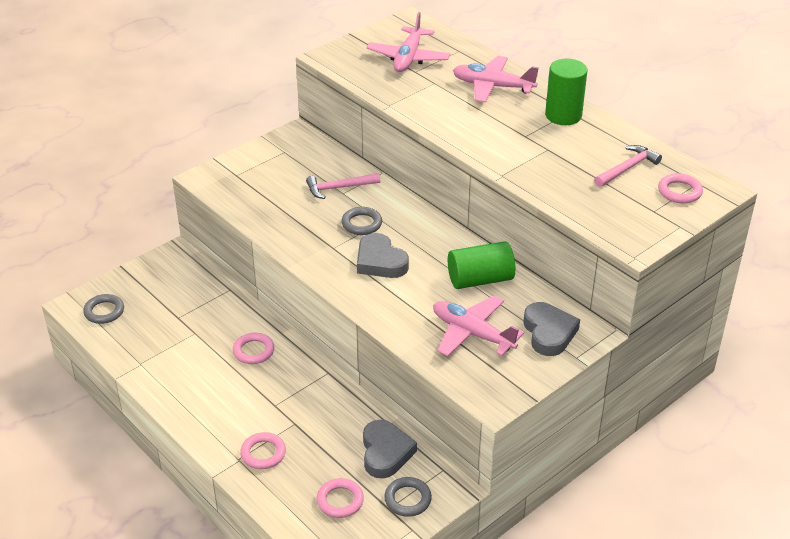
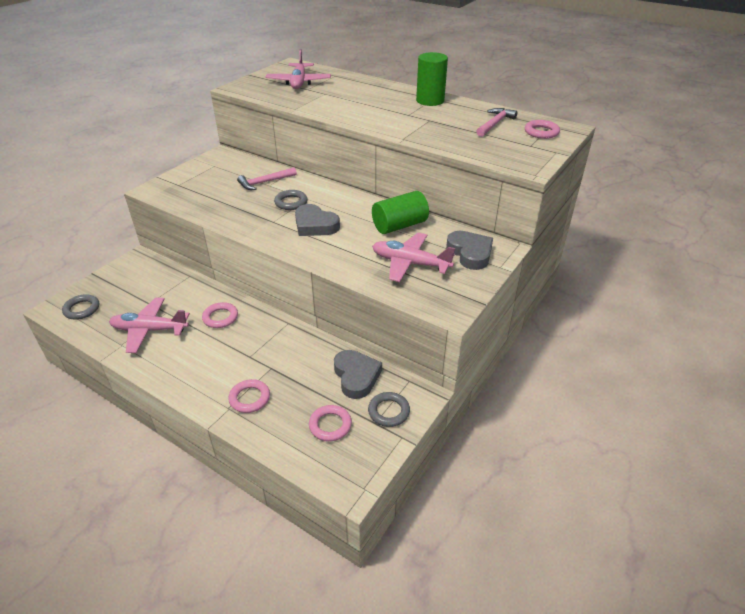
camera: 15 degrees left, 0 degrees up
pink plane [453,56,539,103] -> pink plane moved to [109,298,190,353]

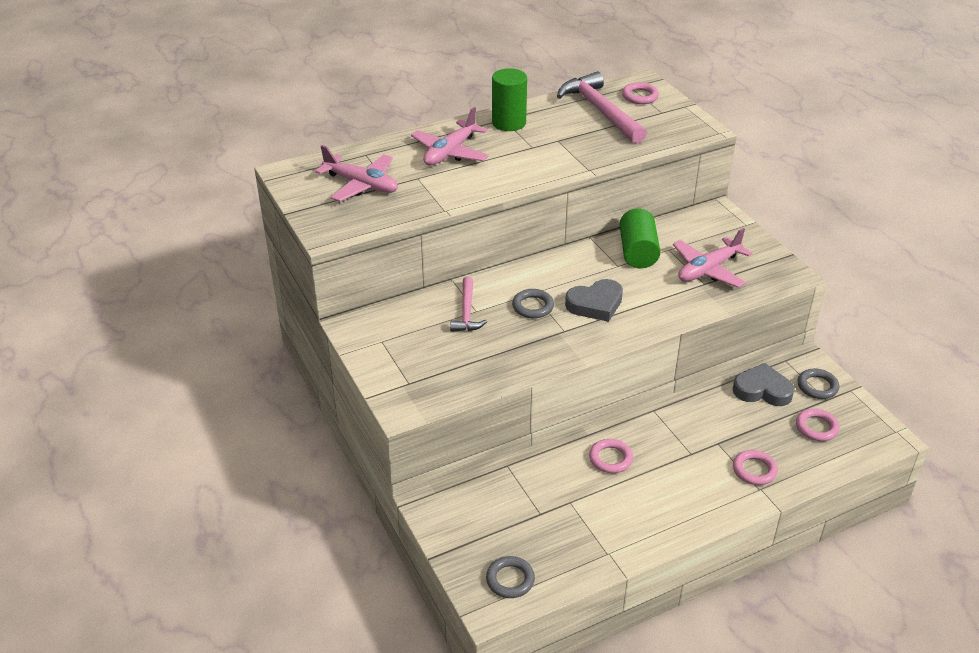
camera: 60 degrees left, 0 degrees up
pink plane [109,298,190,353] -> pink plane moved to [411,107,489,166]
grey heart [446,231,493,270] -> none
pink hammer [476,108,518,137] -> pink hammer [557,72,647,144], size x1.77

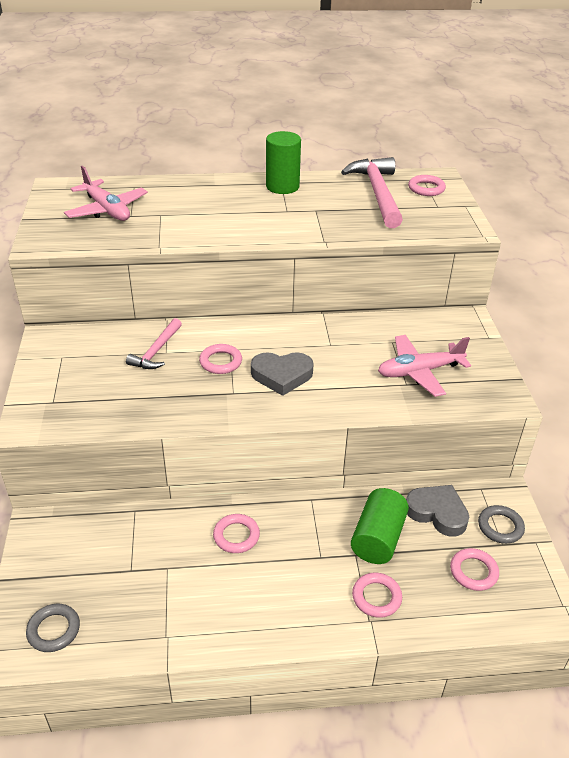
camera: 20 degrees right, 0 degrees up
pink plane [411,107,489,166] -> none
grey ring [512,289,554,318] -> pink ring [199,344,242,374]
green cylinder [619,209,660,268] -> green cylinder moved to [351,488,409,564]

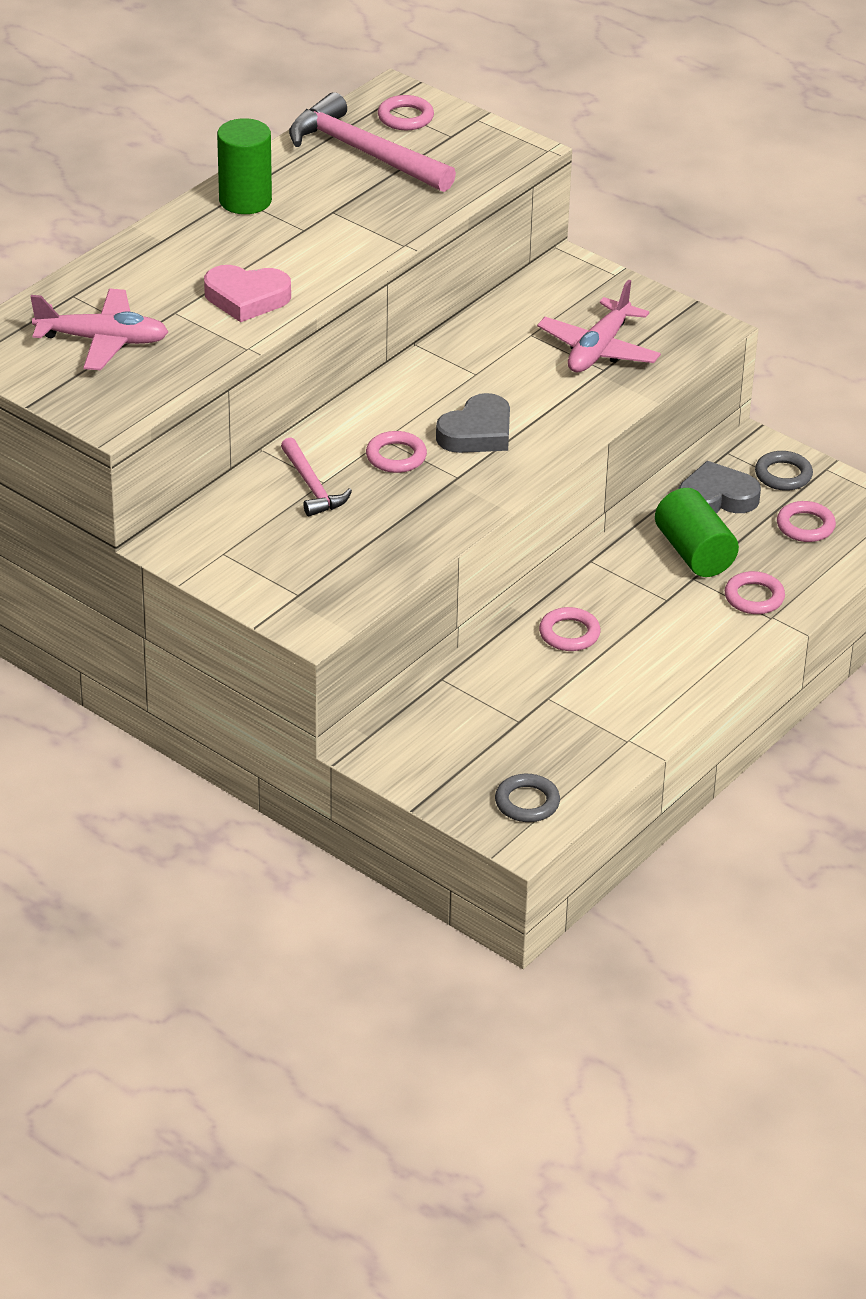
camera: 45 degrees left, 0 degrees up
none -> pink heart [204,265,291,322]

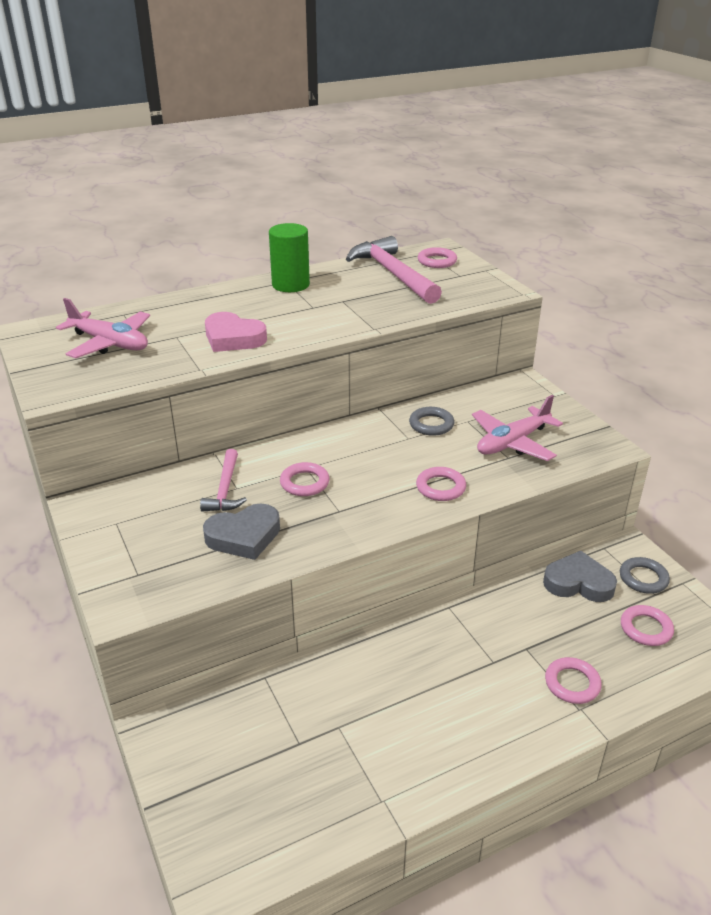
camera: 25 degrees right, 5 degrees down
grey heart [436,393,510,453] -> grey heart moved to [203,504,280,560]
grey ring [495,774,560,822] -> grey ring moved to [409,407,454,436]
pink ring [539,607,601,651] -> pink ring moved to [416,467,466,501]
green cylinder [655,488,739,577] -> none

